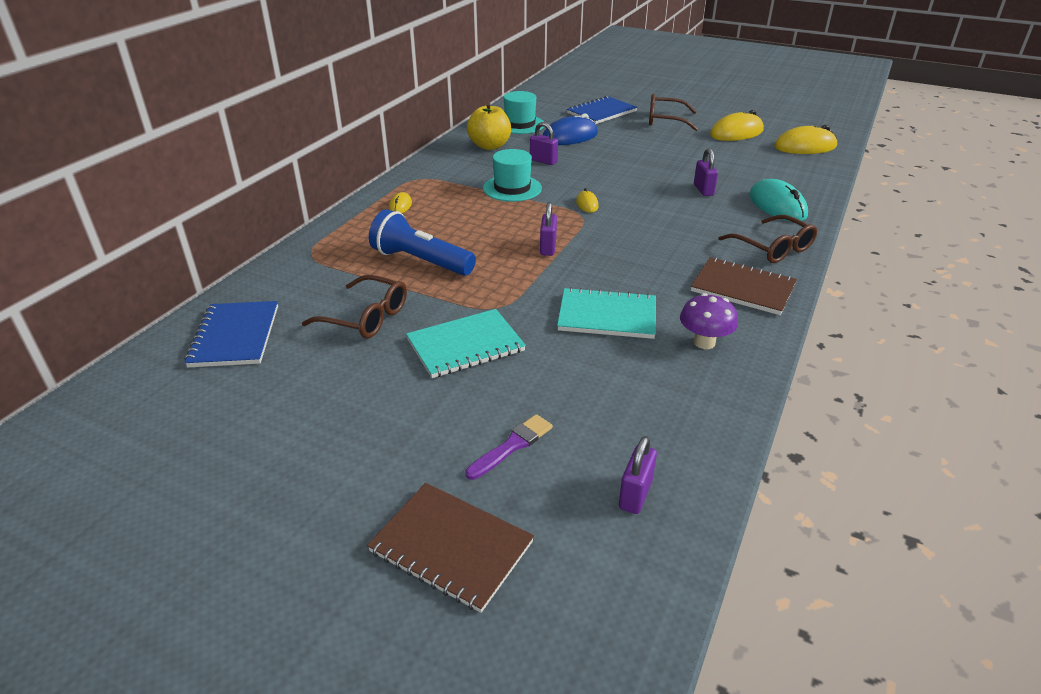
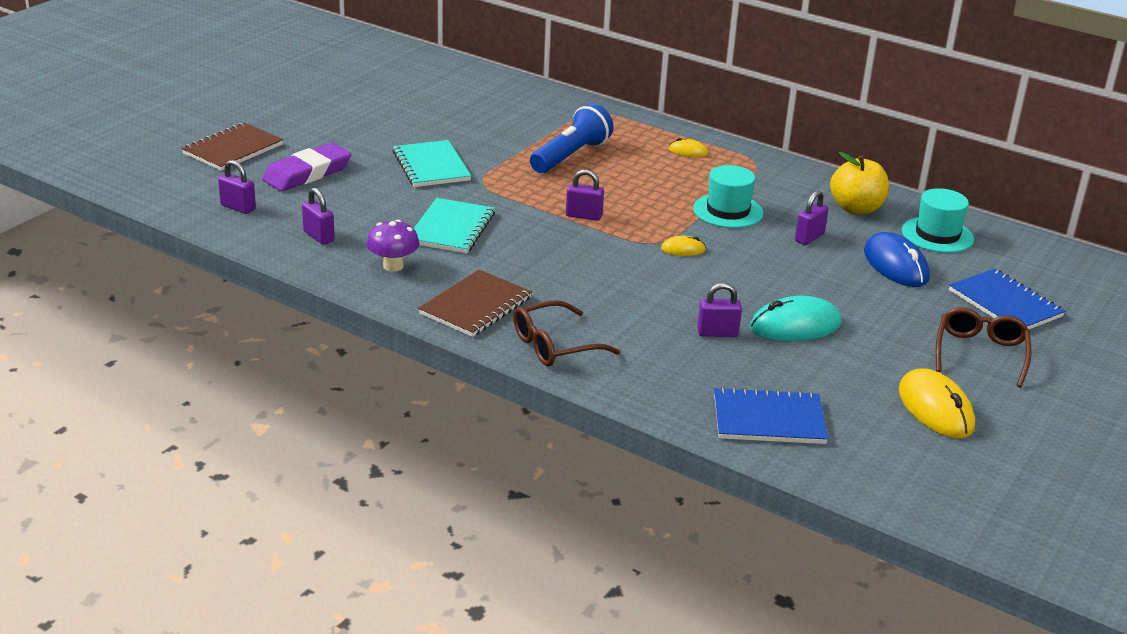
camera: 95 degrees right, 5 degrees down
blue notebook [184,301,278,367] -> blue notebook moved to [714,387,828,444]
brown glasses [302,275,407,338] -> none
purple brush [465,414,553,480] -> purple eraser [262,143,351,191]
turquoise mouse [749,179,808,221] -> turquoise mouse moved to [750,296,842,341]
yellow mouse [774,125,837,154] -> none
none -> purple padlock [302,188,335,245]

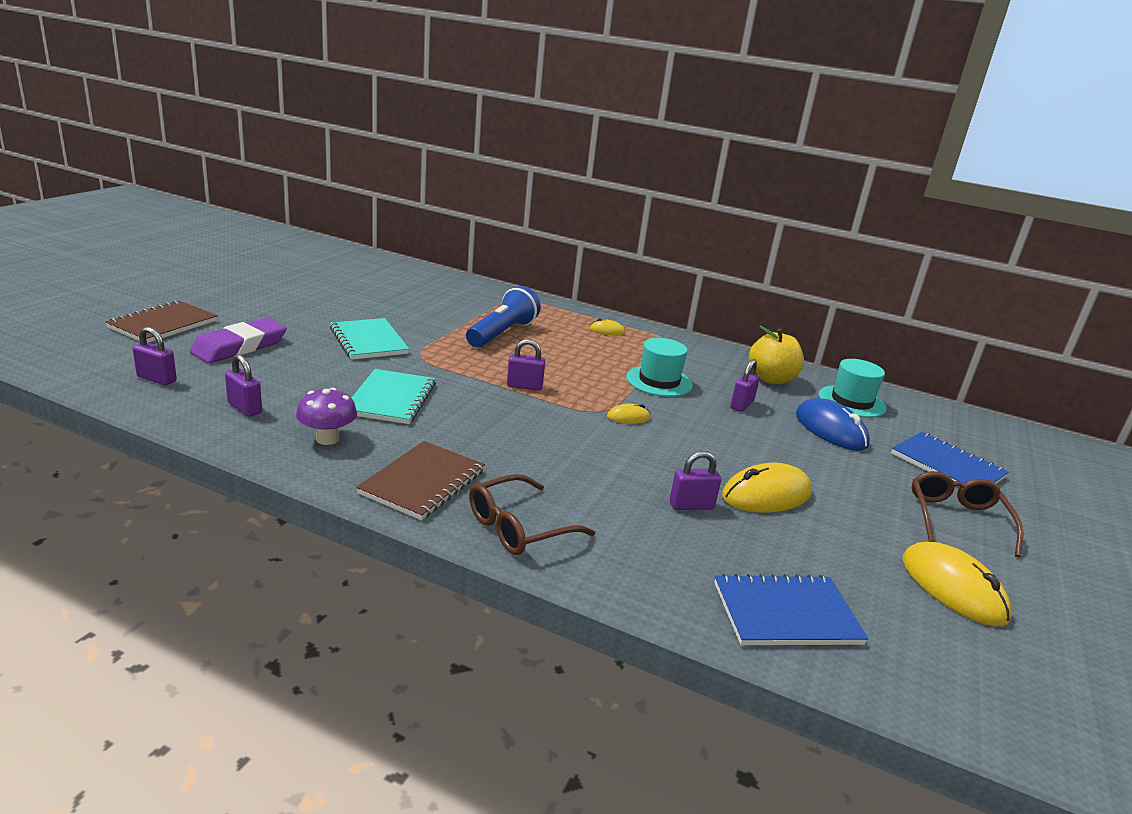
camera: 10 degrees left, 5 degrees down
turquoise mouse [750,296,842,341] -> yellow mouse [722,463,812,513]

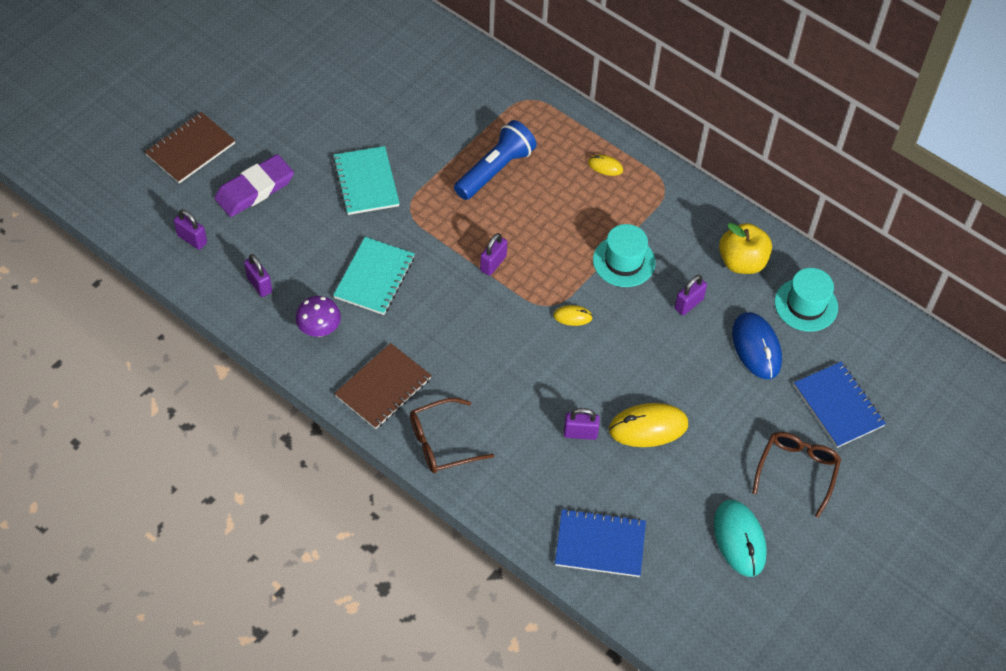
camera: 15 degrees right, 30 degrees up
purple padlock [507,339,545,391] -> purple padlock turned 75 degrees counterclockwise [480,233,507,276]
yellow mouse [903,542,1012,626] -> turquoise mouse [714,500,767,577]

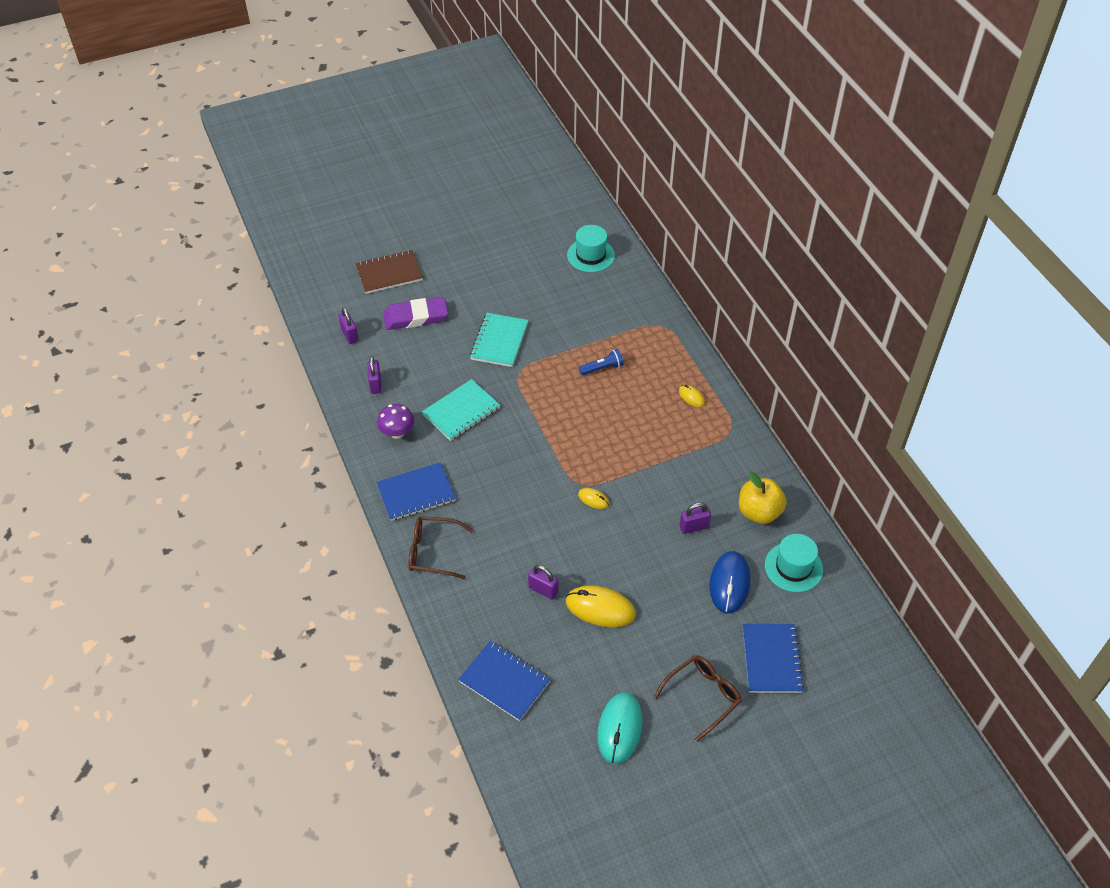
camera: 30 degrees right, 5 degrees down
brown notebook [334,343,432,429] -> blue notebook [376,462,456,521]
blue flashlight [454,120,537,200] -> blue flashlight [579,349,624,375], size x0.55
purple padlock [480,233,507,276] -> none
turquoise hat [593,224,655,287] -> turquoise hat moved to [567,225,615,272]

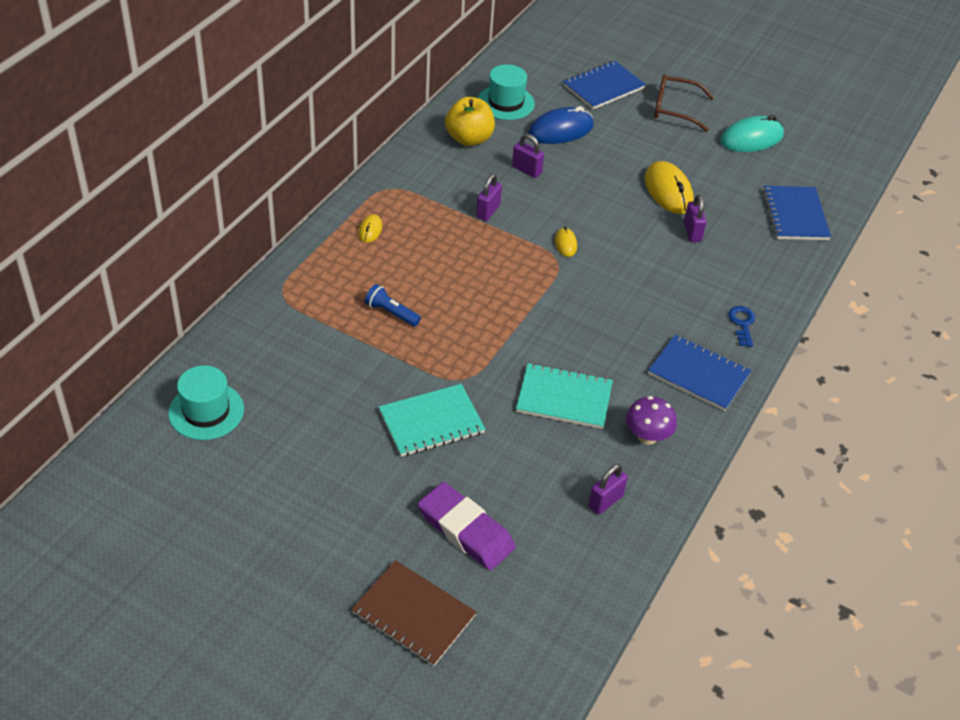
camera: 130 degrees left, 5 degrees down
purple padlock [338,308,359,344] -> purple padlock moved to [476,174,502,221]
brown glasses [409,517,473,579] -> blue key [728,306,755,347]

